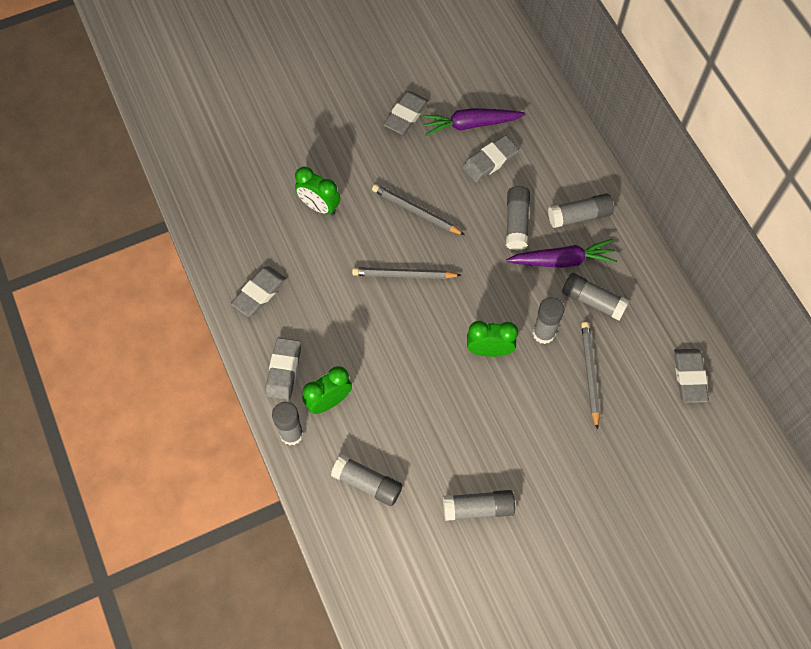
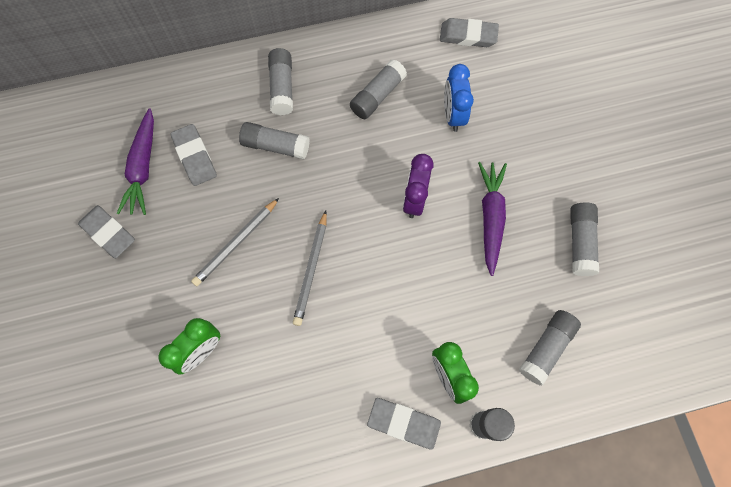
camera: 80 degrees left, 5 degrees up
grey eraser [231,266,286,317] -> none
green clock [467,321,518,357] -> purple clock [403,154,433,218]
purple carrot [506,239,617,268] -> purple carrot moved to [478,162,507,276]
grey glue stick [533,297,564,344] -> none
grey pencil [581,322,600,430] -> blue clock [444,64,474,132]

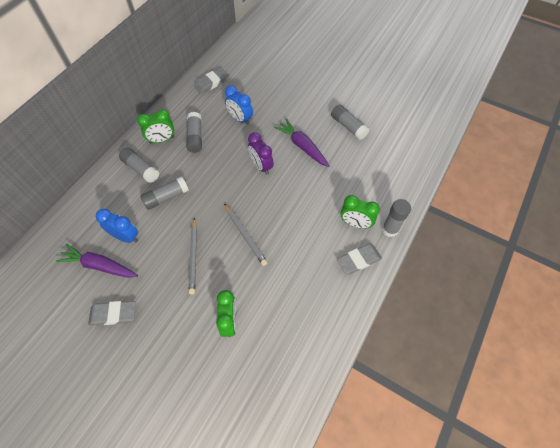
camera: 45 degrees left, 10 degrees down
purple carrot [117,108,154,215] -> purple carrot turned 150 degrees clockwise [55,244,138,278]
grey eraser [170,124,217,186] -> blue clock [96,209,138,243]
grey glue stick [519,310,581,386] -> none
none -> green clock [137,109,174,143]

